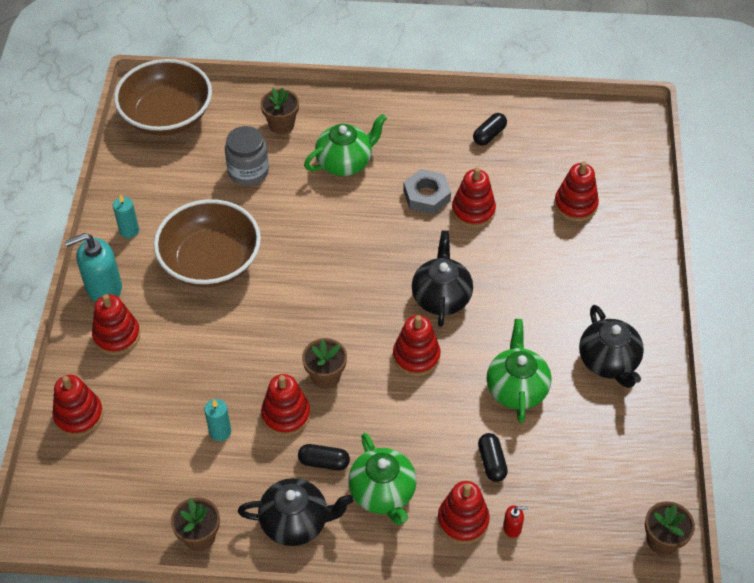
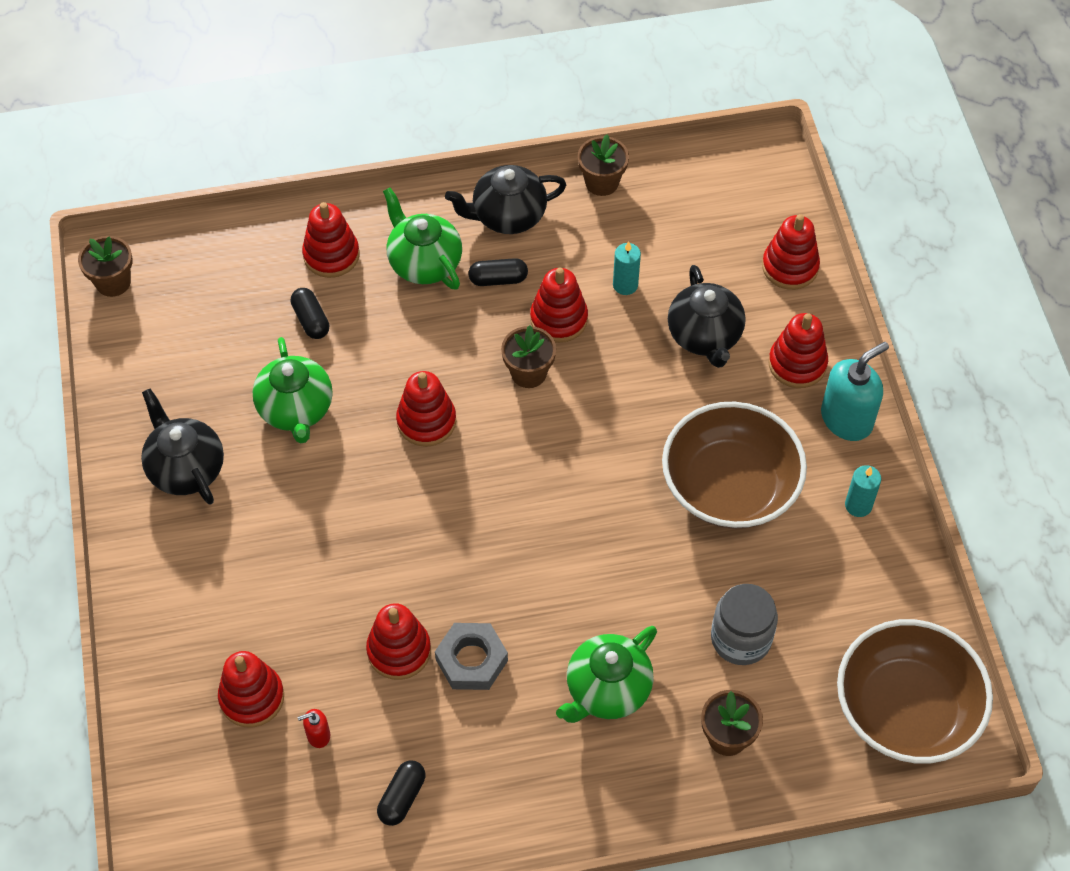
camera: 165 degrees right, 5 degrees up
black teapot [412,231,473,327] -> black teapot moved to [668,265,746,368]
red soap dispenser [503,505,528,538] -> red soap dispenser moved to [298,709,330,748]

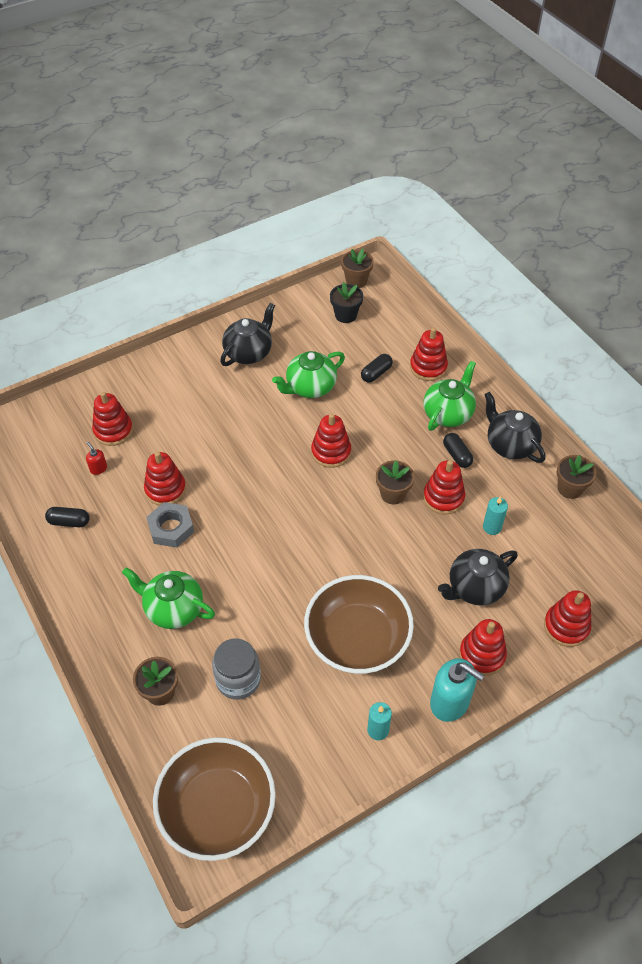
camera: 70 degrees right, 5 degrees down
none -> black flower pot [330,282,363,323]

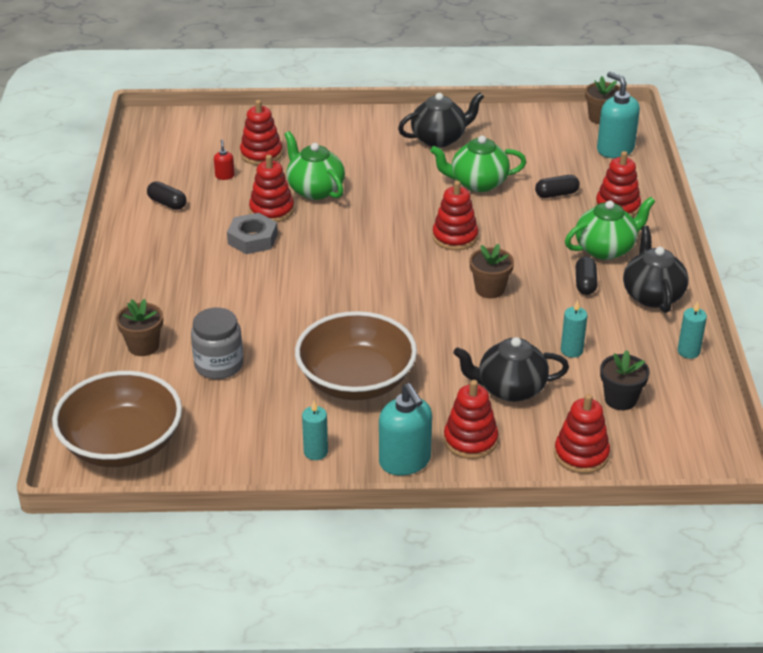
camera: 30 degrees right, 15 degrees down
green teapot [122,567,215,629] -> green teapot moved to [284,131,345,200]
black flower pot [330,282,363,323] -> black flower pot moved to [600,350,650,410]
red stacking toy [423,460,465,515] -> none
brown flower pot [557,455,596,499] -> turquoise candle [677,301,707,359]
none -> turquoise soap dispenser [597,72,640,158]

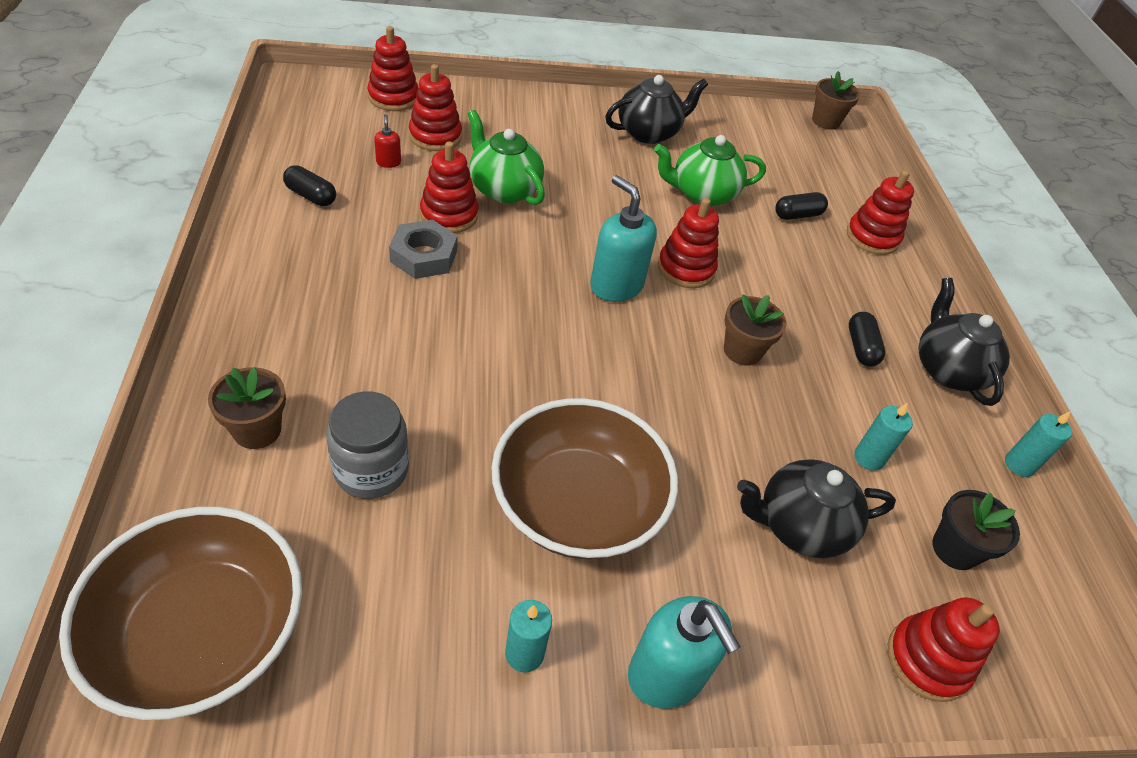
camera: 10 degrees left, 10 degrees up
red stacking toy [444,380,498,459] -> red stacking toy moved to [367,26,419,111]
green teapot [565,197,656,260] -> none
turquoise soap dispenser [597,72,640,158] -> turquoise soap dispenser moved to [590,175,657,302]

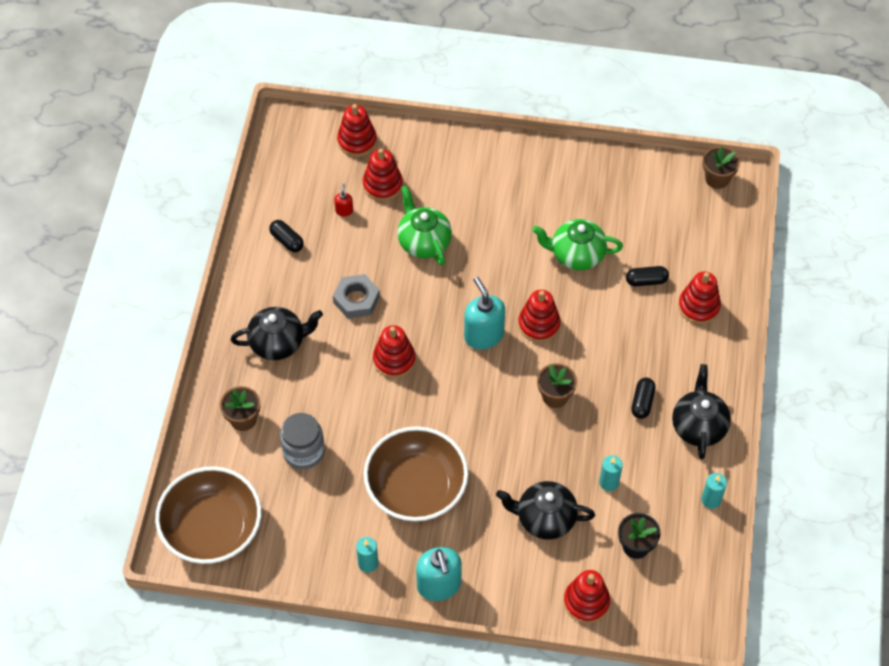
camera: 20 degrees right, 10 degrees up
red stacking toy [420,141,479,233] -> red stacking toy moved to [373,325,416,378]
black teapot [605,75,708,144] -> black teapot moved to [231,307,323,360]

